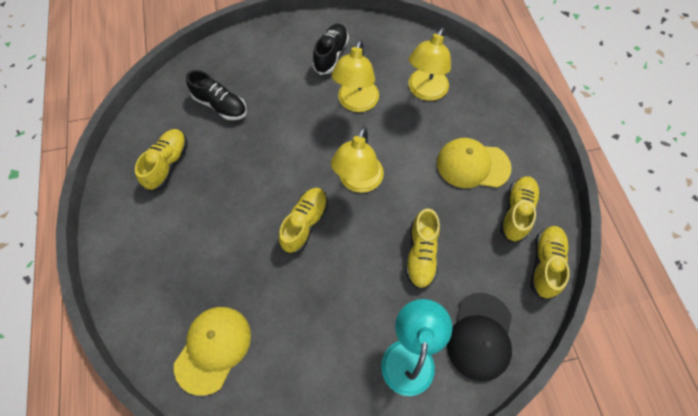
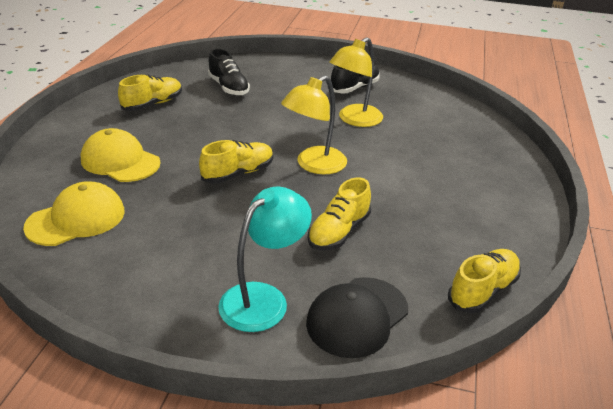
camera: 25 degrees right, 30 degrees down
yellow lamp [408,27,451,101] -> none
yellow cap [437,138,512,188] -> yellow cap moved to [81,128,160,182]
yellow shoe [500,176,540,243] -> none

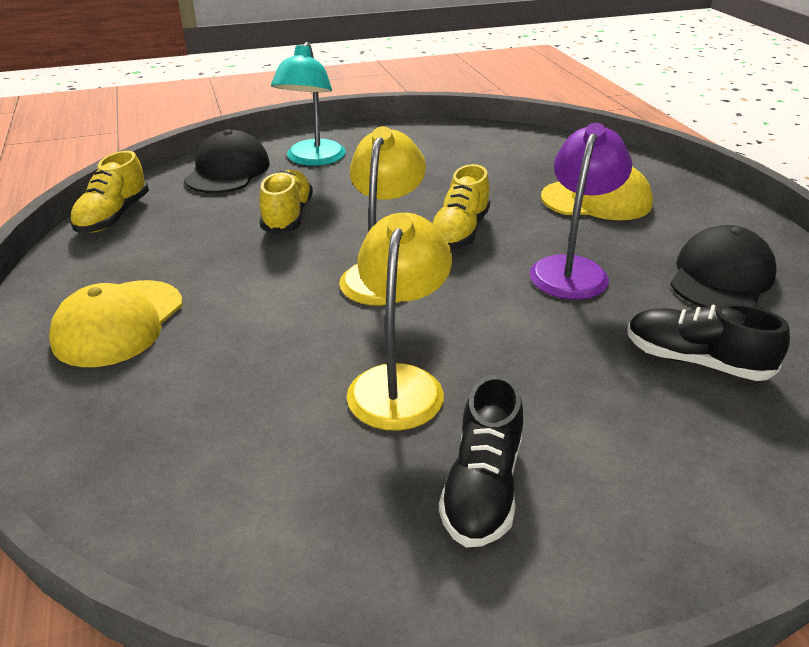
camera: 150 degrees right, 0 degrees up
yellow cap [23,181,125,246] -> yellow cap moved to [49,280,183,367]
yellow shoe [118,75,182,111] -> black cap [670,225,777,307]
none -> purple lamp [529,123,632,299]

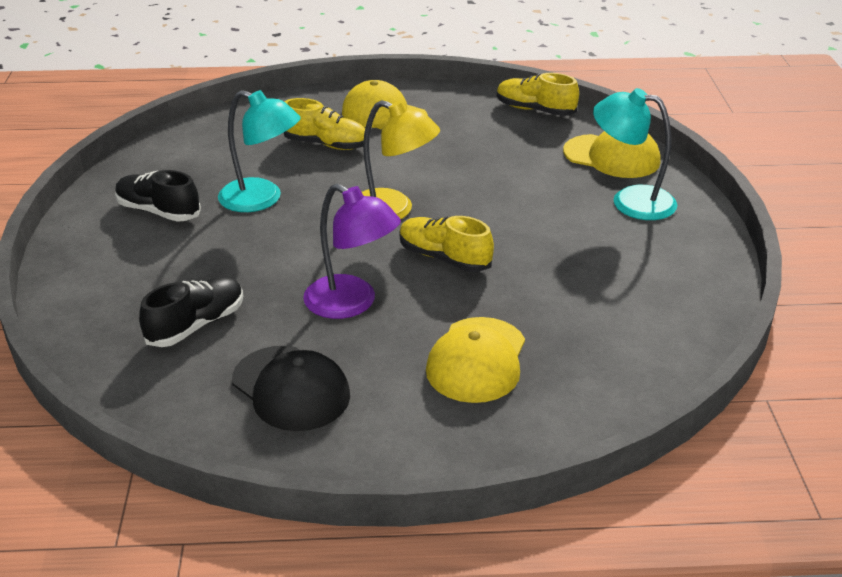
camera: 105 degrees right, 0 degrees up
black cap [184,129,270,193] -> yellow cap [563,131,660,178]
yellow shoe [259,170,313,234] -> yellow shoe moved to [284,98,365,150]
yellow lamp [347,213,452,431] -> turquoise lamp [218,90,301,212]

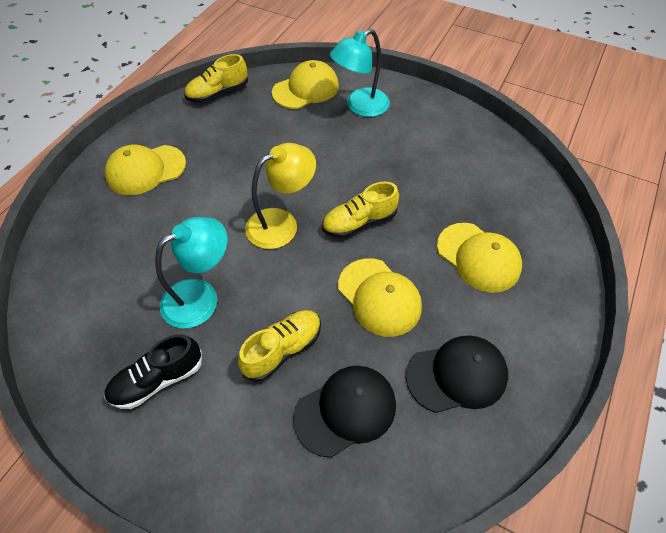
camera: 60 degrees left, 20 degrees up
black shoe [139,277,243,347] -> black cap [293,366,396,458]
yellow shoe [284,98,365,150] -> yellow shoe moved to [238,310,321,382]
purple lamp [303,184,401,319] -> yellow cap [338,258,422,337]

